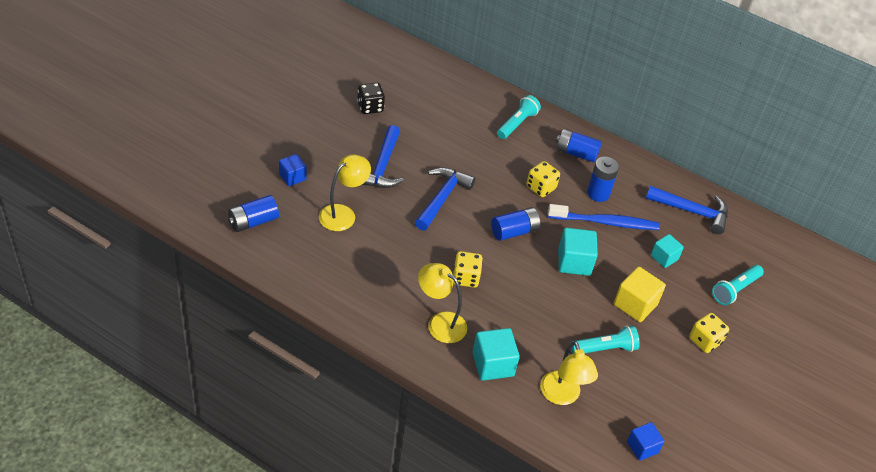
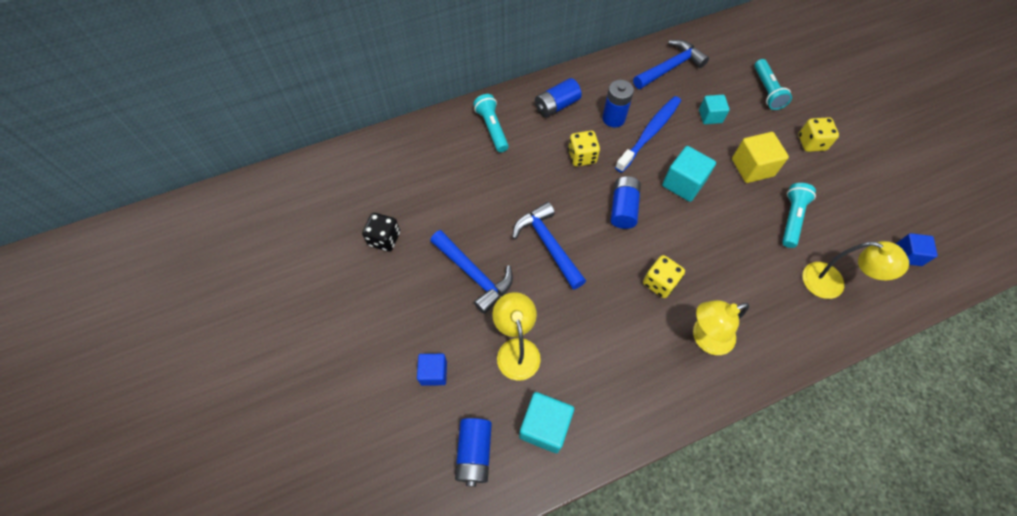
camera: 50 degrees left, 15 degrees up
turquoise cube [472,328,520,381] -> turquoise cube moved to [519,392,574,453]

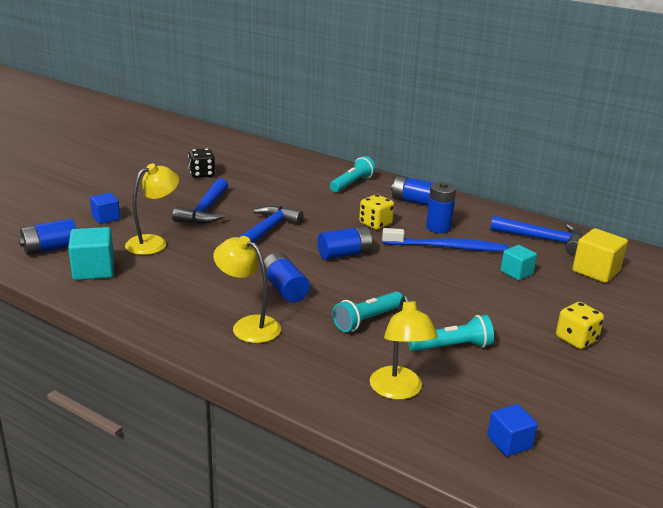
camera: 55 degrees right, 35 degrees down
yellow dice [643,255,685,298] -> blue battery [264,253,310,303]
turquoise cube [662,146,716,202] -> none
yellow cube [732,132,789,183] -> yellow cube moved to [572,228,628,283]
turquoise flashlight [754,59,792,110] -> turquoise flashlight moved to [333,292,403,332]

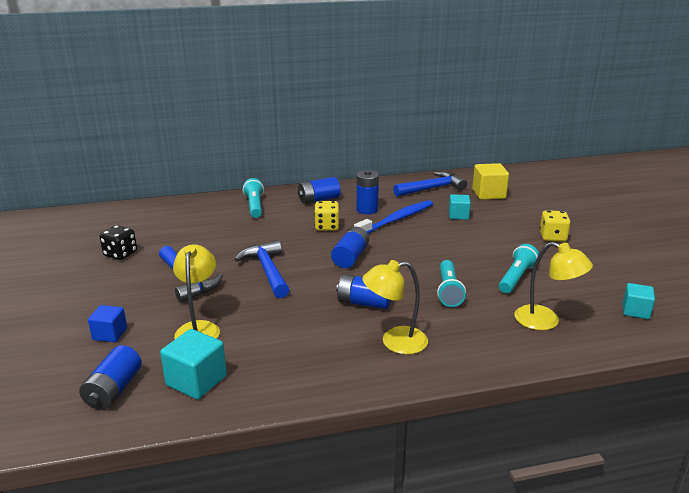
camera: 45 degrees left, 0 degrees up
blue cube [487,404,538,457] -> turquoise cube [623,283,655,319]

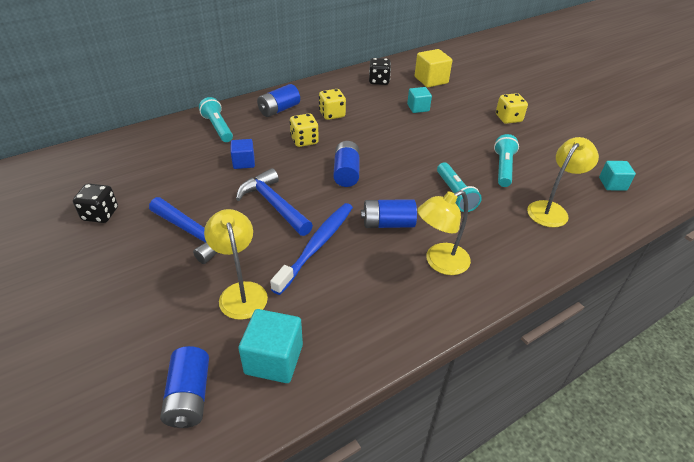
camera: 20 degrees left, 15 degrees up
blue cube [88,305,127,342] -> blue cube moved to [231,139,255,169]
blue toothbrush [354,200,433,234] -> blue toothbrush moved to [270,203,353,295]
blue battery [356,170,379,214] -> yellow dice [319,89,346,120]
blue hammer [393,172,467,197] -> black dice [369,58,391,85]
yellow lamp [514,242,593,330] -> yellow lamp turned 60 degrees counterclockwise [527,137,599,228]

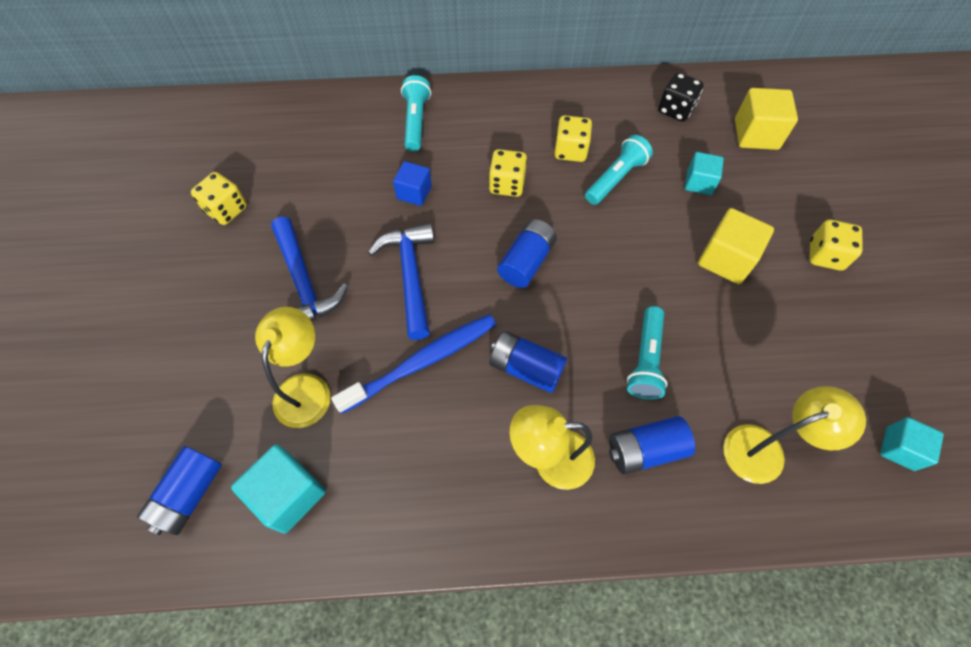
camera: 30 degrees right, 20 degrees up
black dice [73,183,118,223] -> yellow dice [191,172,247,225]
blue battery [257,84,300,117] -> blue battery moved to [609,416,695,474]
turquoise flashlight [494,134,519,187] -> turquoise flashlight moved to [585,135,653,205]
none -> yellow cube [698,208,774,284]

